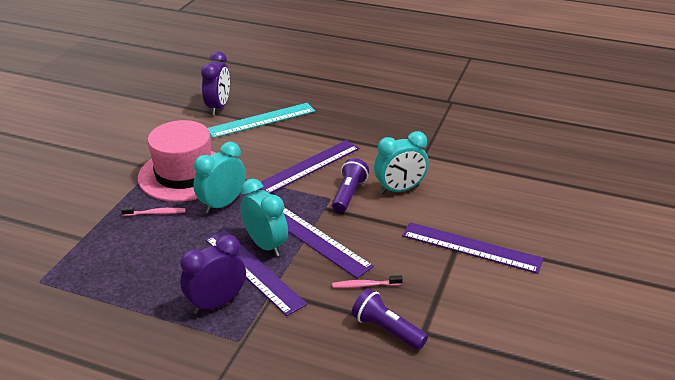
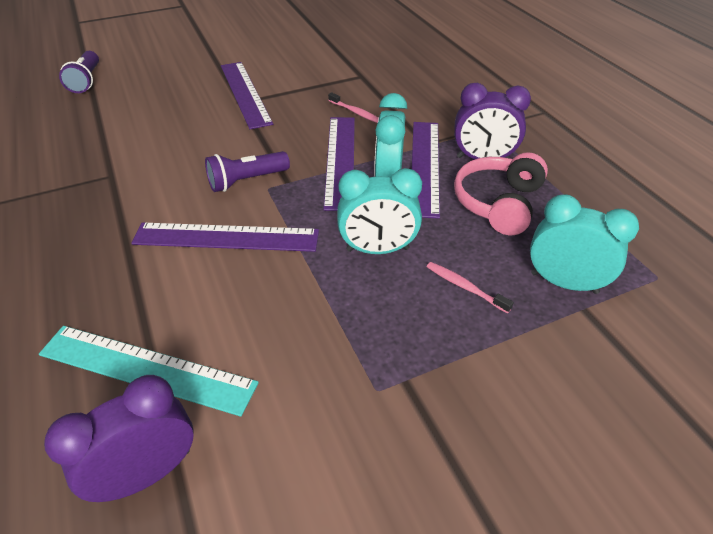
camera: 135 degrees left, 10 degrees up
pink hat [138,120,216,202] -> none
purple flashlight [352,288,428,350] -> purple flashlight moved to [59,51,99,93]
turquoise clock [374,131,429,194] -> turquoise clock moved to [530,194,639,294]
none -> pink headphones [454,152,548,235]

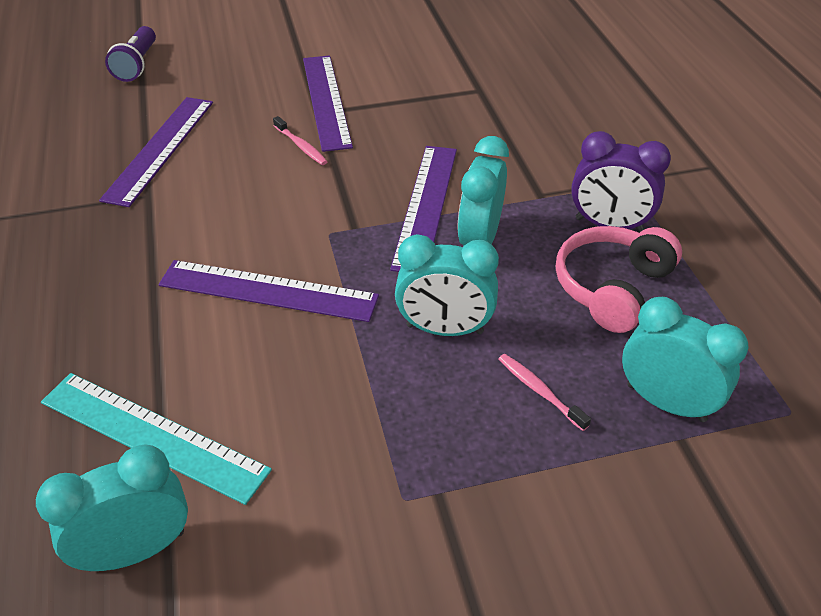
camera: 10 degrees right, 0 degrees up
purple clock [44,375,194,502] -> turquoise clock [36,445,188,571]
purple flashlight [205,151,290,192] -> none
pink toothbrush [328,92,378,123] -> pink toothbrush moved to [273,116,328,165]
purple ruler [412,122,440,219] -> purple ruler moved to [99,97,213,207]

